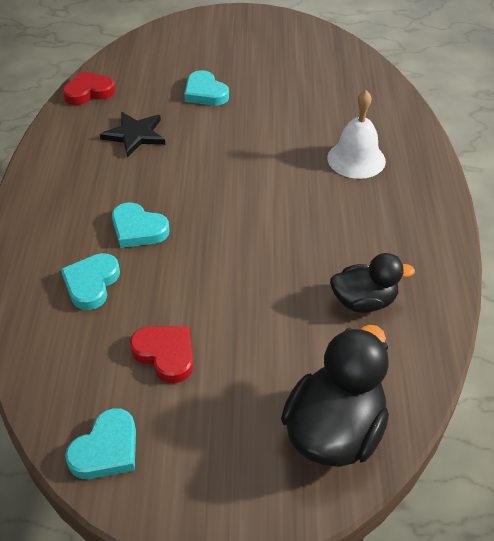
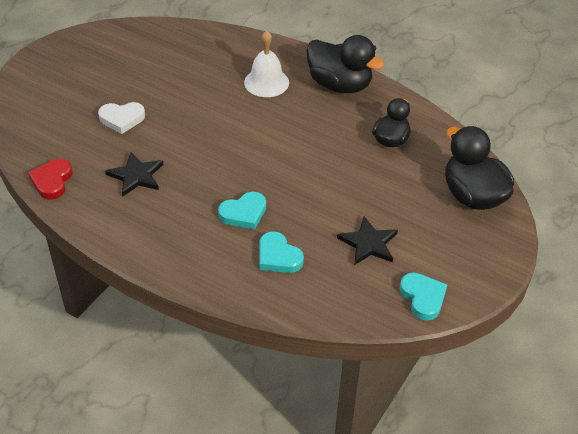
camera: 60 degrees left, 0 degrees up
red heart [130,326,193,383] -> black star [337,216,398,265]
turquoise heart [184,70,229,106] -> white heart [98,102,145,134]
none -> black duck [306,35,385,93]

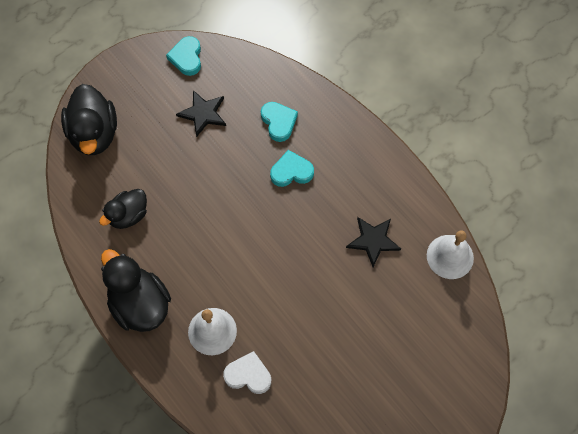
camera: 160 degrees left, 20 degrees up
red heart [28,159,72,200] -> white bell [427,230,474,279]
white heart [98,102,145,134] -> white heart moved to [223,351,271,394]

